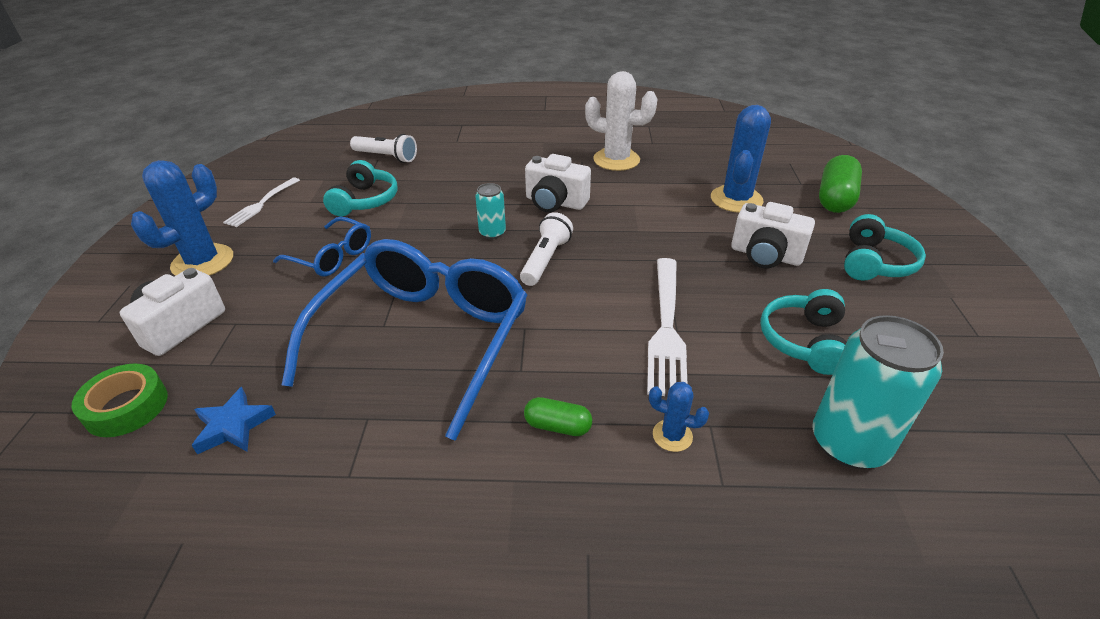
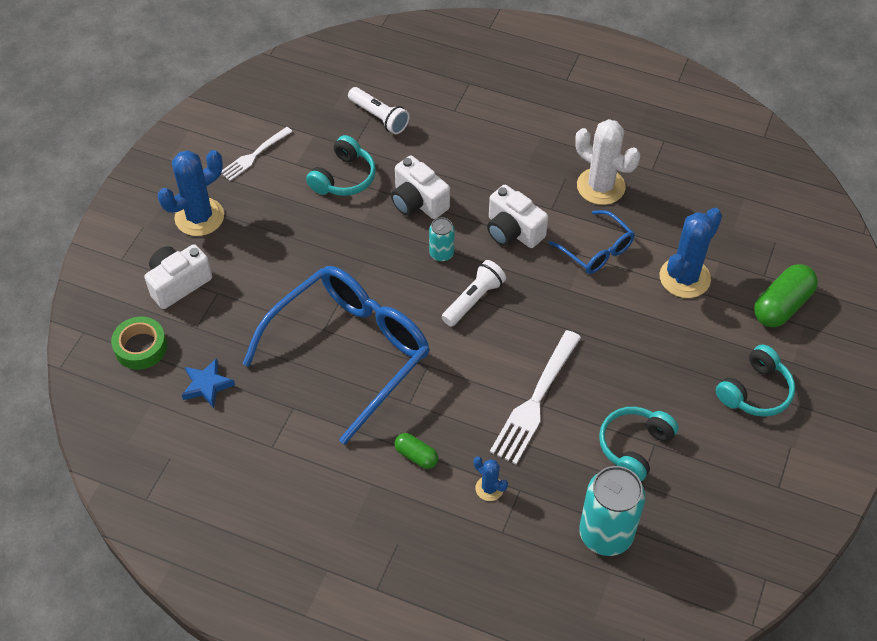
camera: 20 degrees right, 15 degrees up
blue glasses [273,217,371,277] -> blue glasses moved to [548,210,635,274]
white camera [731,202,815,268] -> white camera moved to [391,156,450,219]

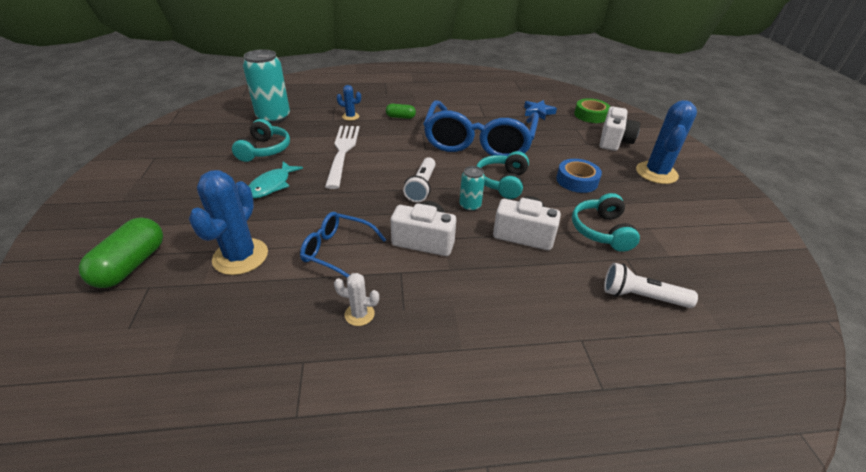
camera: 150 degrees right, 15 degrees down
white fork [221,127,293,181] -> none
white cactus [575,119,640,205] -> white cactus [334,273,379,326], size x0.50
turquoise headphones [716,345,795,417] -> turquoise headphones moved to [476,151,529,199]
none -> turquoise fish [248,161,303,198]
none -> blue tape [556,159,602,193]

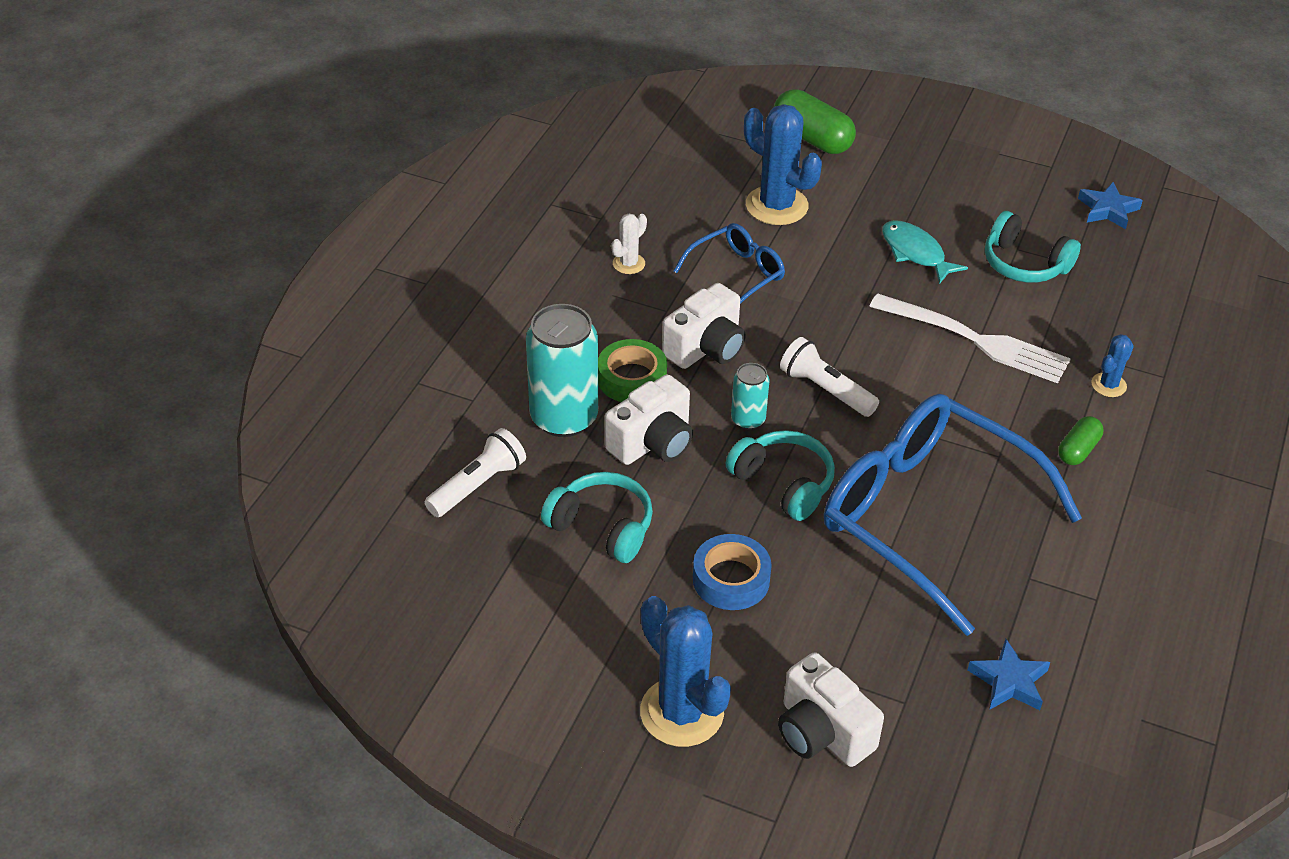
camera: 120 degrees right, 5 degrees up
turquoise can [243,49,290,124] -> turquoise can moved to [526,304,598,437]
green tape [574,98,611,123] -> green tape moved to [598,339,667,402]
none -> blue star [1078,182,1143,229]

